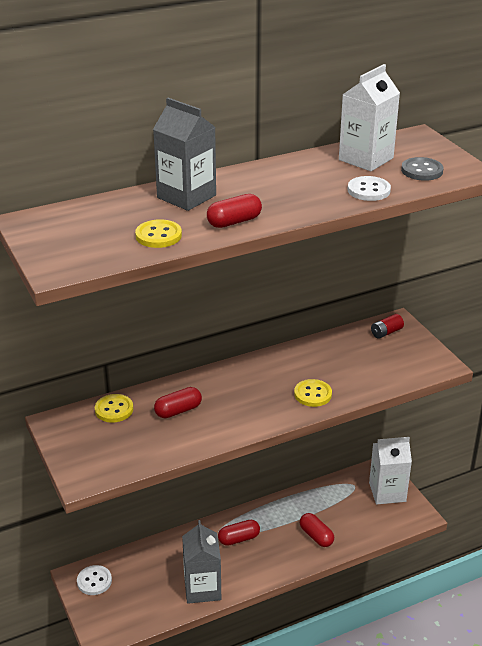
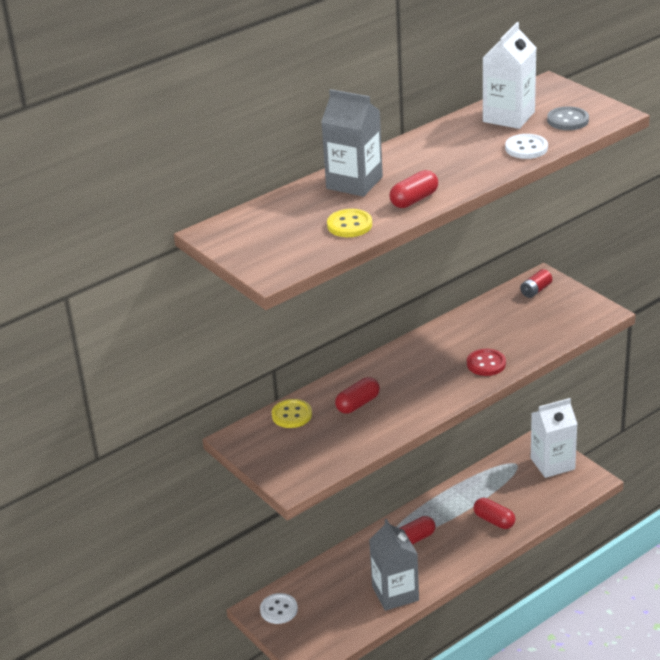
camera: 10 degrees left, 0 degrees up
yellow button [294,379,332,407] -> red button [467,349,506,376]

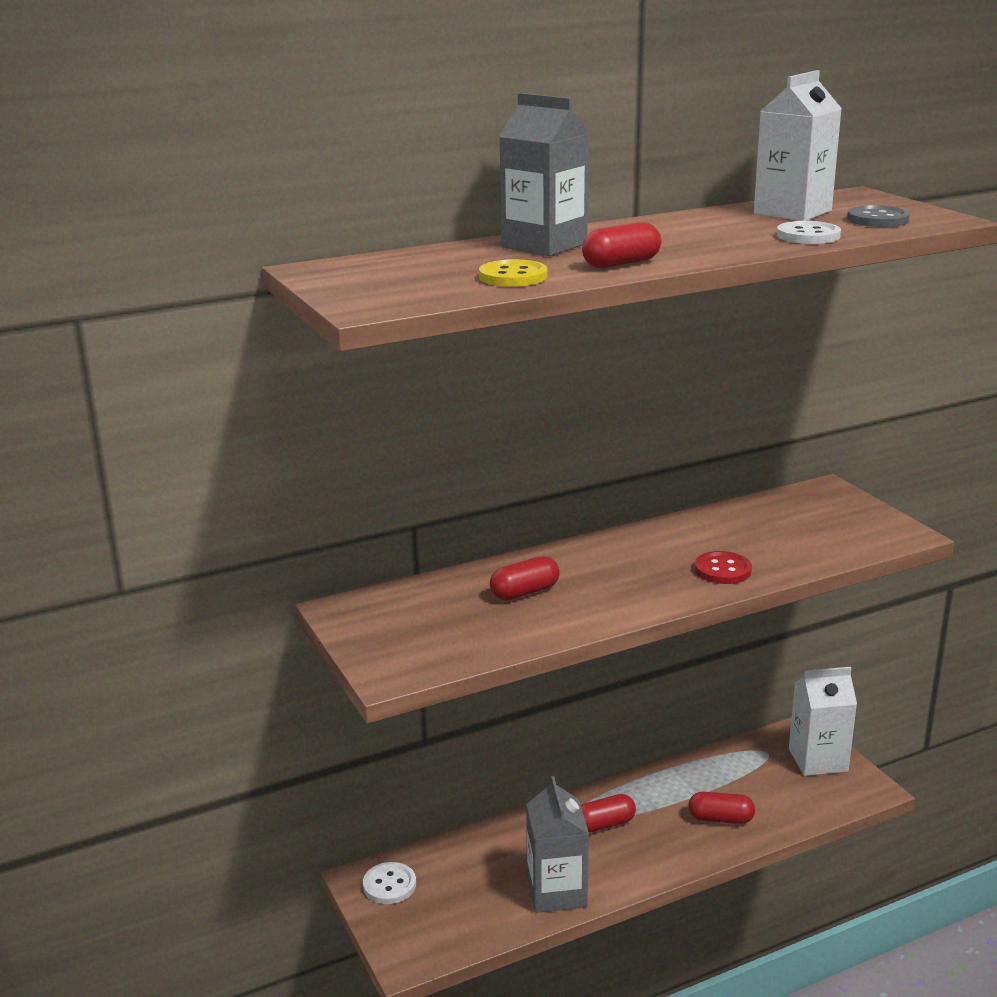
camera: 10 degrees right, 10 degrees down
yellow button [272,399,312,428] -> none
red capsule [473,498,515,529] -> red capsule turned 45 degrees counterclockwise [688,792,755,824]
red battery [520,269,552,298] -> none

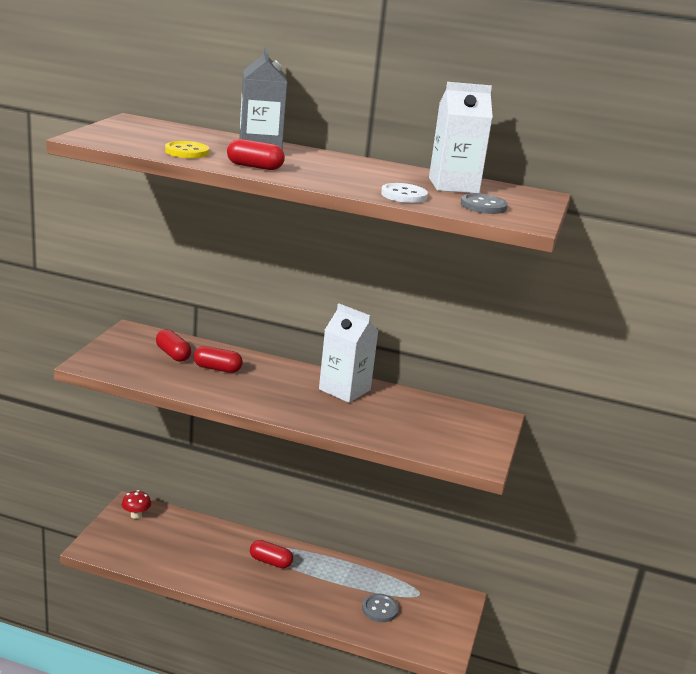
camera: 40 degrees right, 0 degrees up
white button [363,862,416,904] -> red mushroom [122,490,151,519]
grey carton [526,776,589,913] -> none
red capsule [688,792,755,824] -> red capsule moved to [156,329,191,362]
red button [695,551,752,584] -> none
white carton [789,667,857,776] -> white carton moved to [319,303,378,403]
none -> grey button [362,593,399,622]

